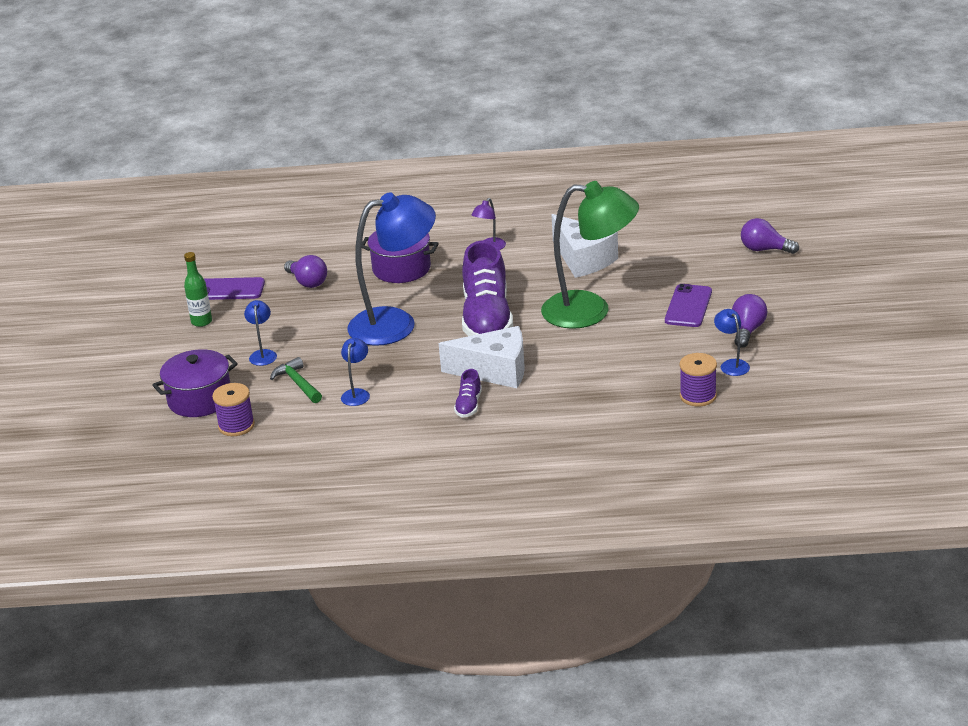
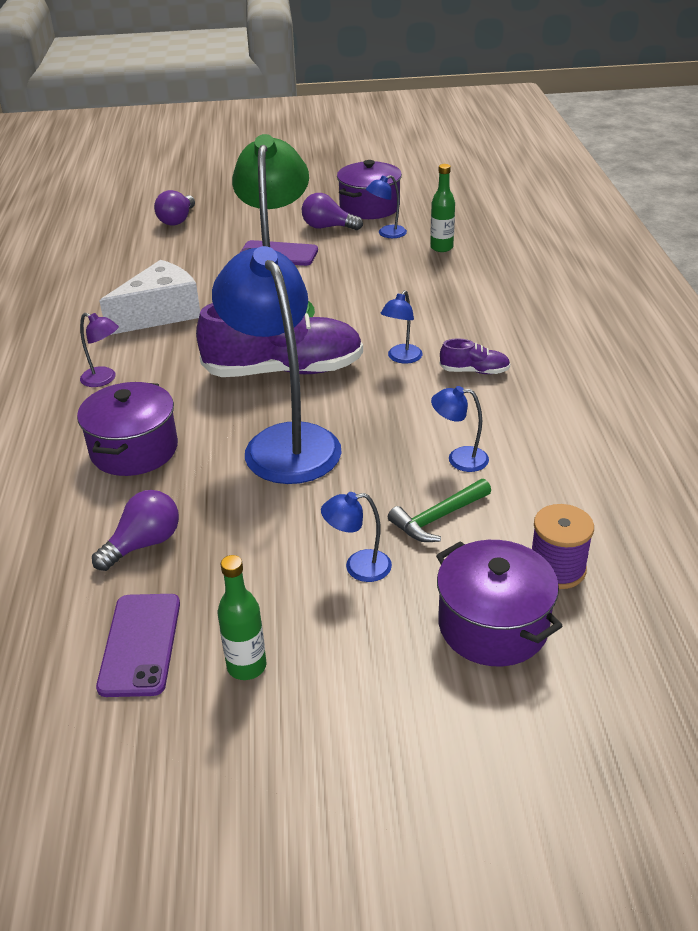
camera: 95 degrees left, 5 degrees up
white cheese [439,326,525,388] -> blue lamp [380,290,423,364]
purple spool [680,353,717,407] -> green bottle [430,164,455,252]
none -> purple pot [337,160,402,219]

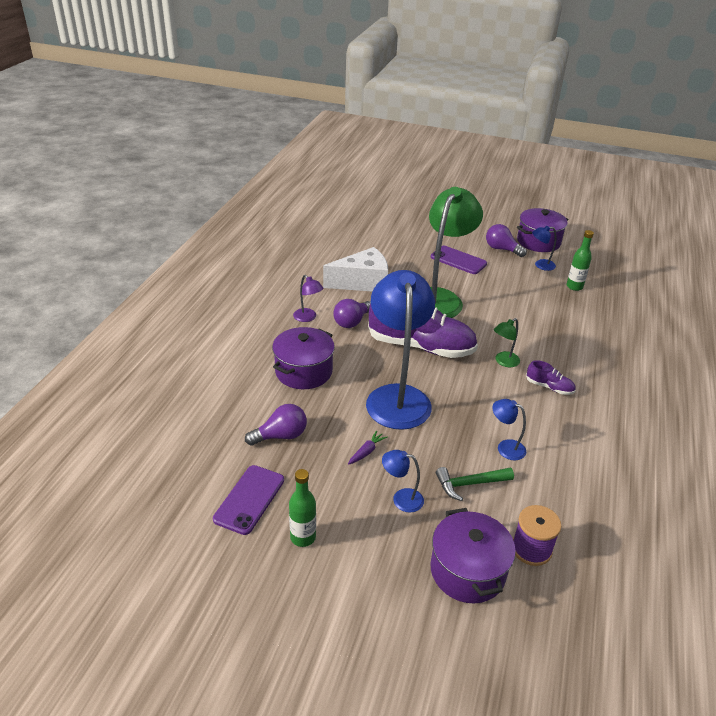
camera: 20 degrees right, 0 degrees up
purple light bulb [154,190,195,226] -> purple light bulb moved to [333,299,371,328]
blue lamp [380,290,423,364] -> green lamp [494,318,520,367]
none -> purple carrot [348,430,388,465]

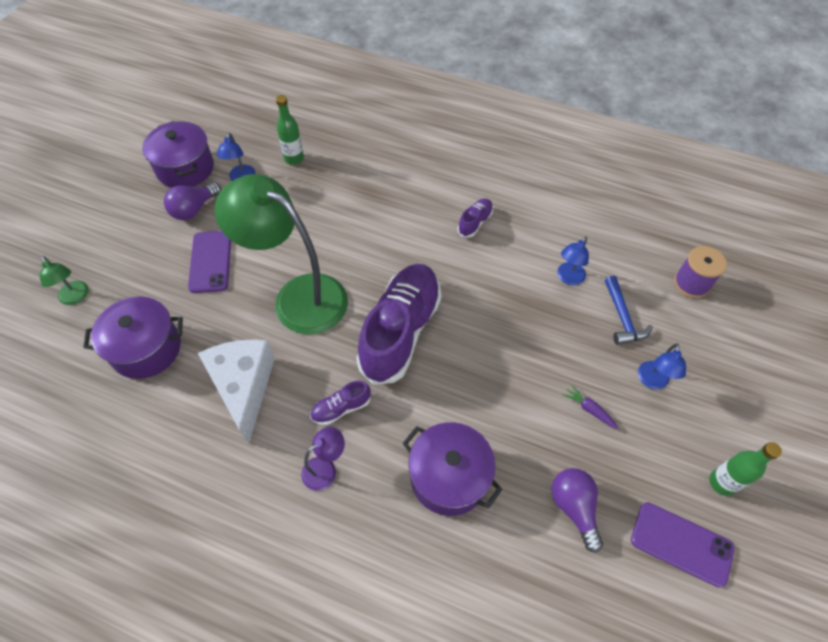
camera: 85 degrees left, 20 degrees up
purple light bulb [333,299,371,328] -> purple shoe [310,381,371,425]
blue lamp [366,270,435,430] -> none
purple phone [431,246,487,274] -> purple phone turned 45 degrees counterclockwise [188,231,231,293]
purple pot [431,508,516,603] -> purple pot moved to [83,296,183,379]
green hammer [436,467,514,501] -> blue hammer [605,276,653,345]
green lamp [494,318,520,367] -> green lamp moved to [39,256,89,305]

